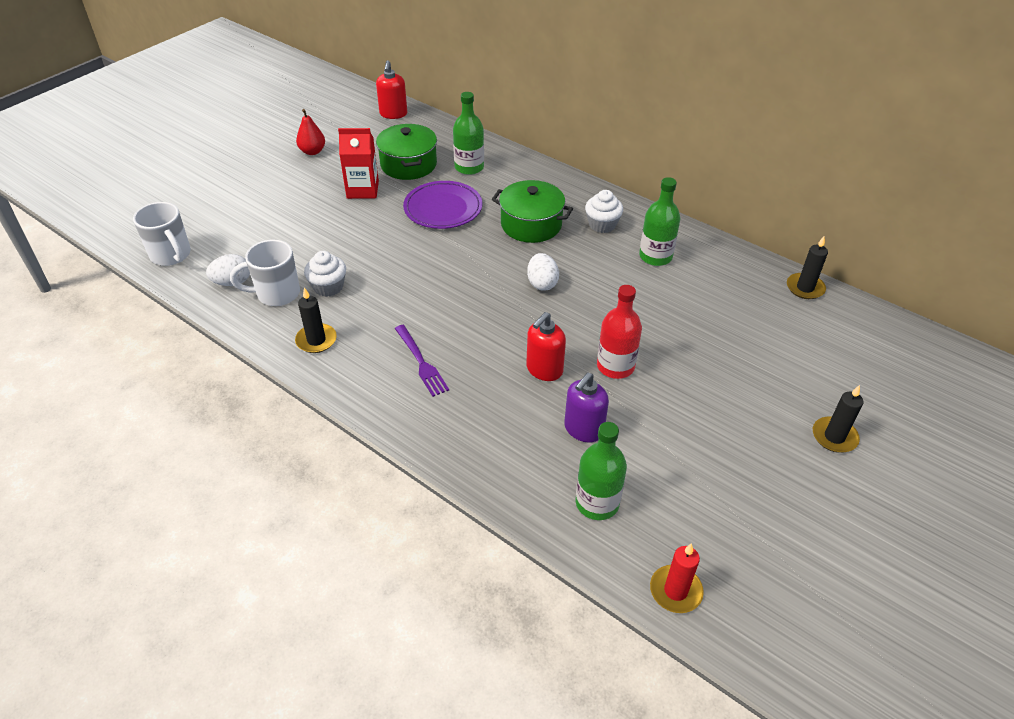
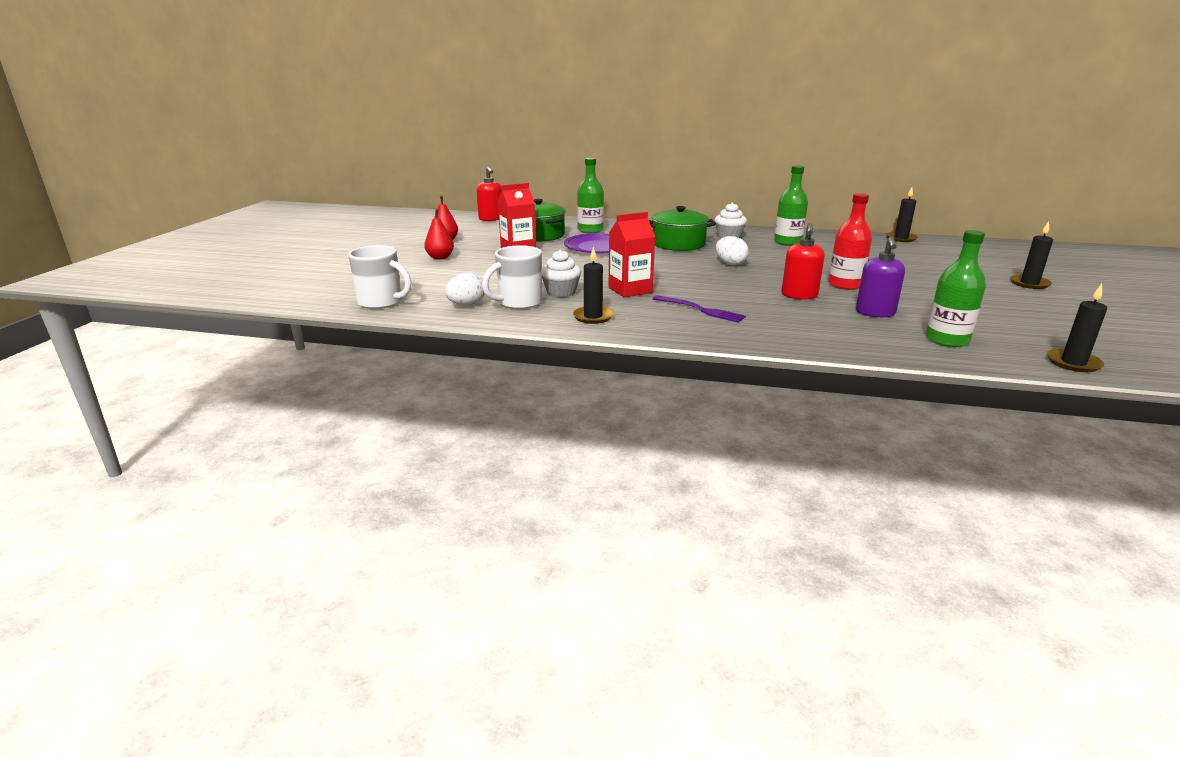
camera: 25 degrees left, 20 degrees down
red candle [650,543,704,613] -> black candle [1047,284,1107,372]
none -> red pear [424,209,454,260]
none -> red carton [609,212,655,298]

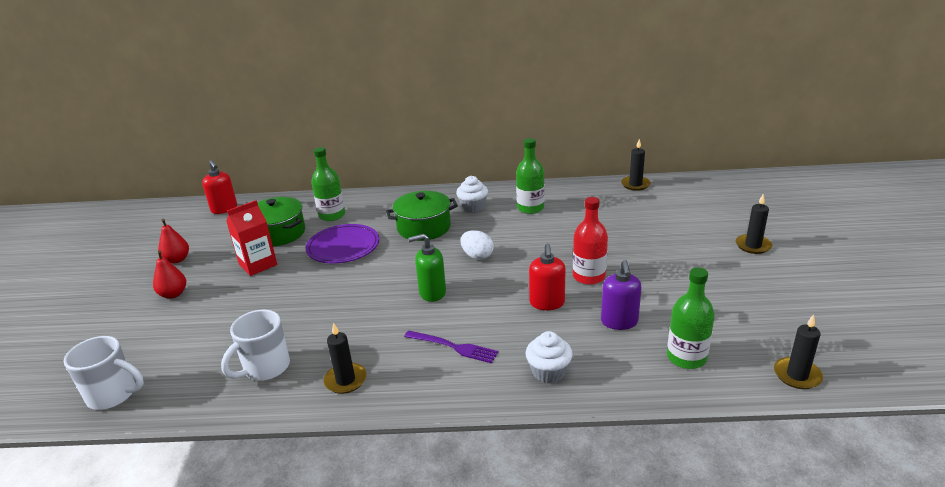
camera: 10 degrees left, 5 degrees up
white egg [445,272,485,306] -> none
white cupcake [542,249,581,297] -> white cupcake moved to [526,331,573,383]
red carton [609,212,655,298] -> none
none -> green soap dispenser [408,234,446,302]

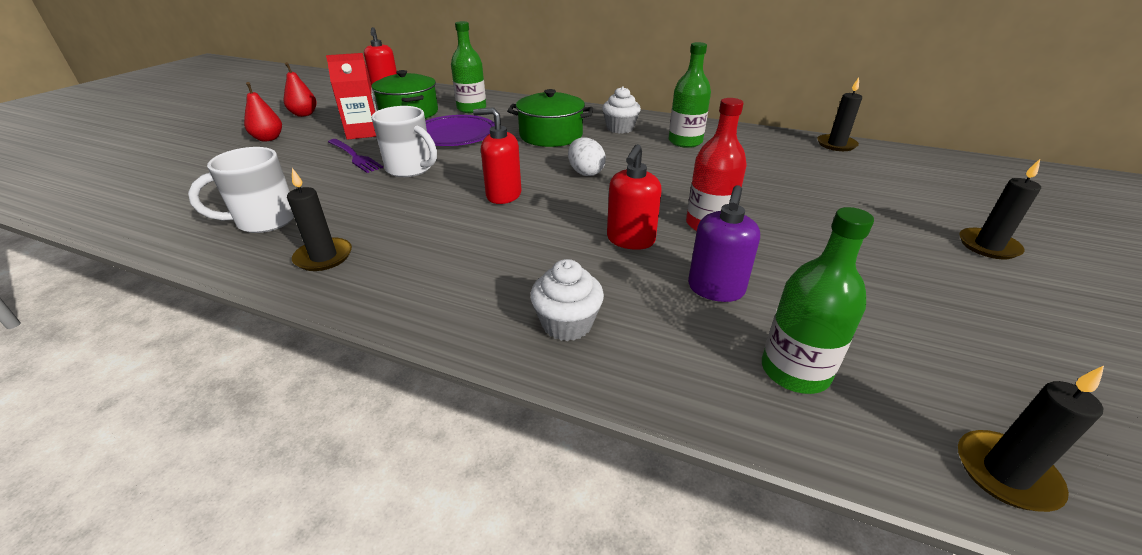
camera: 20 degrees right, 5 degrees up
white mug [64,336,144,410] -> white mug moved to [371,106,437,177]
purple fork [404,330,498,363] -> purple fork moved to [328,139,383,173]
green soap dispenser [408,234,446,302] -> red soap dispenser [473,107,521,204]

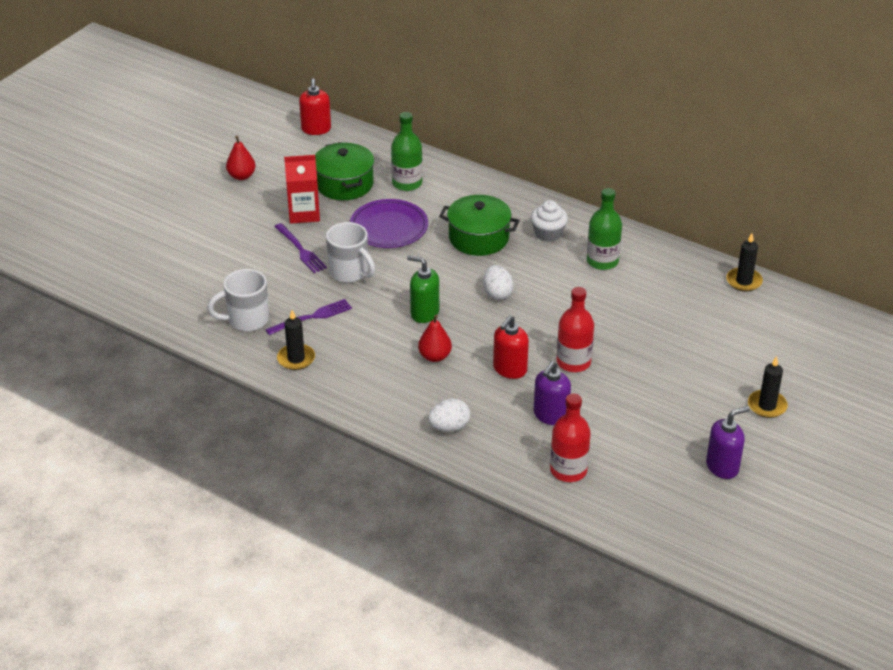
camera: 10 degrees right, 5 degrees up
red pear [244,82,282,141] -> red pear moved to [418,315,452,362]
red soap dispenser [473,107,521,204] -> green soap dispenser [407,255,439,323]
white cupcake [530,259,604,341] -> white egg [428,399,470,432]
green bottle [762,207,874,394] -> red bottle [550,393,591,482]
black candle [958,366,1104,512] -> none
none -> purple fork [265,299,352,335]
none -> purple soap dispenser [706,406,749,479]

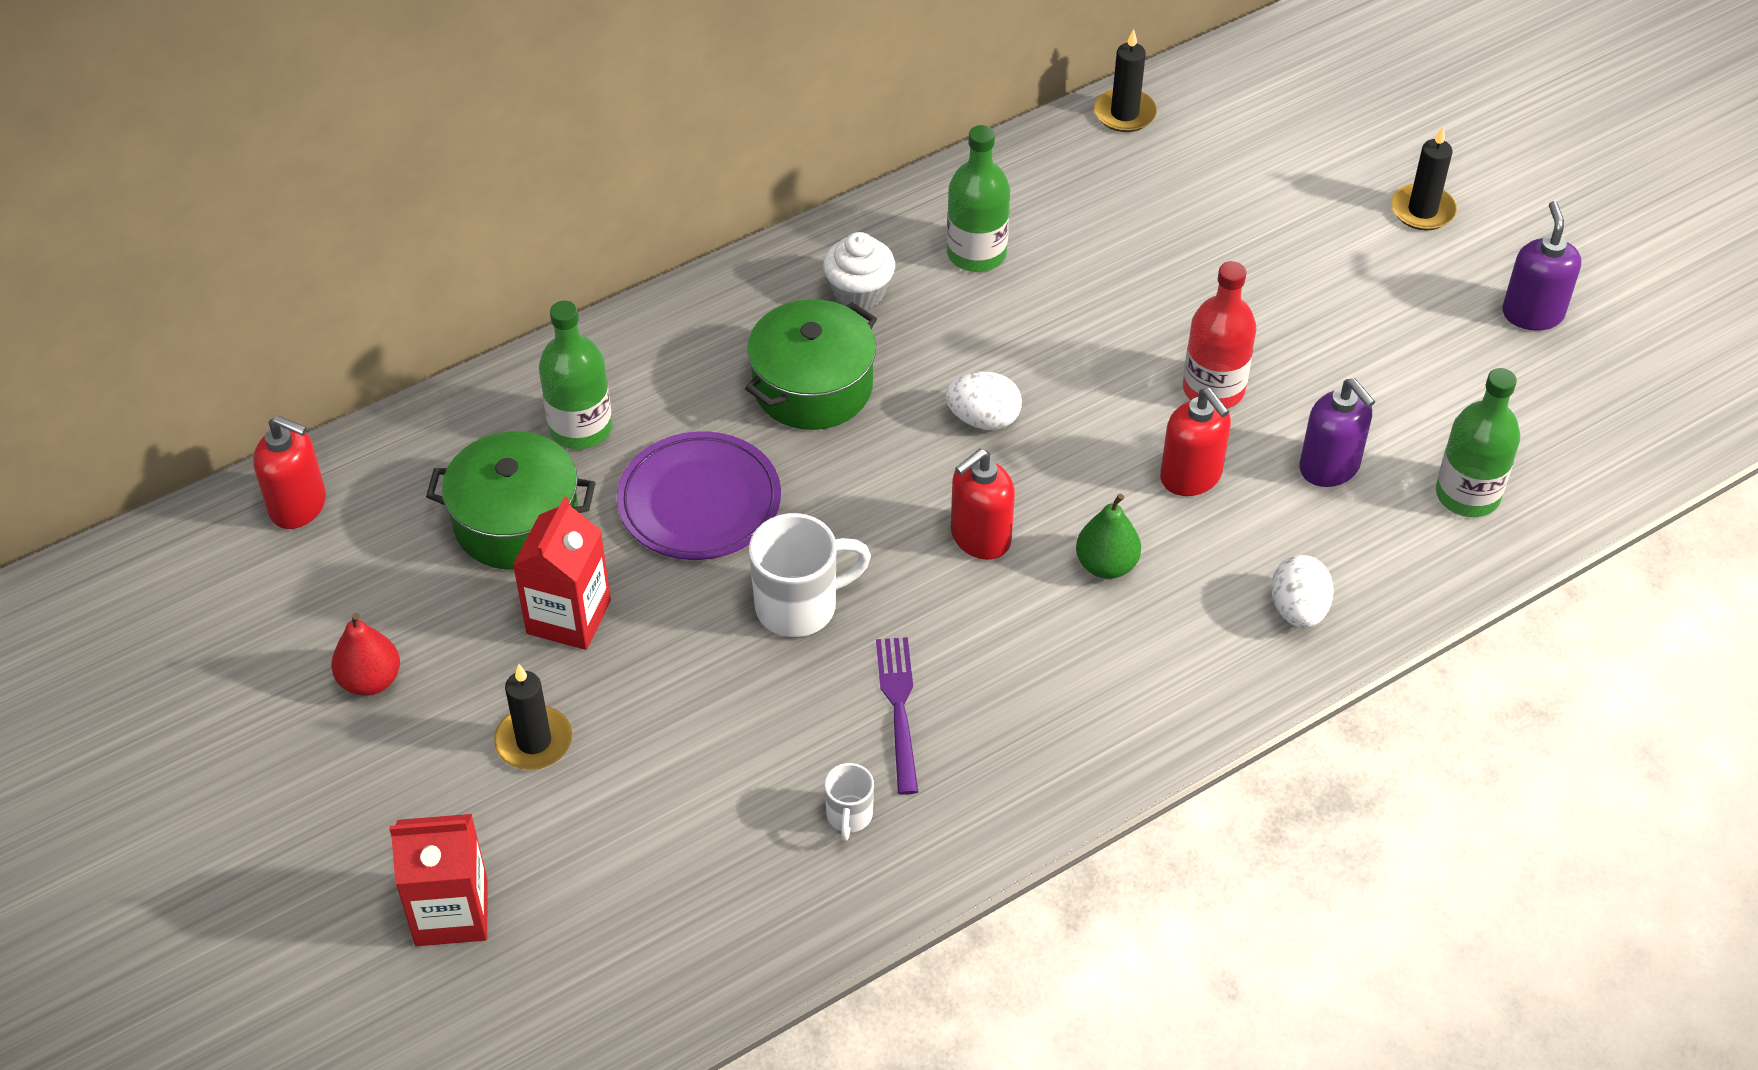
camera: 65 degrees left, 10 degrees up
white mug [207,269,269,331] -> white mug [824,763,874,841], size x0.54
purple fork [274,223,327,273] -> none
black candle [277,310,315,370] -> black candle moved to [494,664,572,770]
green soap dispenser [407,255,439,323] -> red soap dispenser [951,449,1015,560]
red pear [418,315,452,362] -> green pear [1076,494,1141,579]
red bottle [550,393,591,482] -> green bottle [1436,368,1520,517]
none -> red carton [389,814,488,946]

